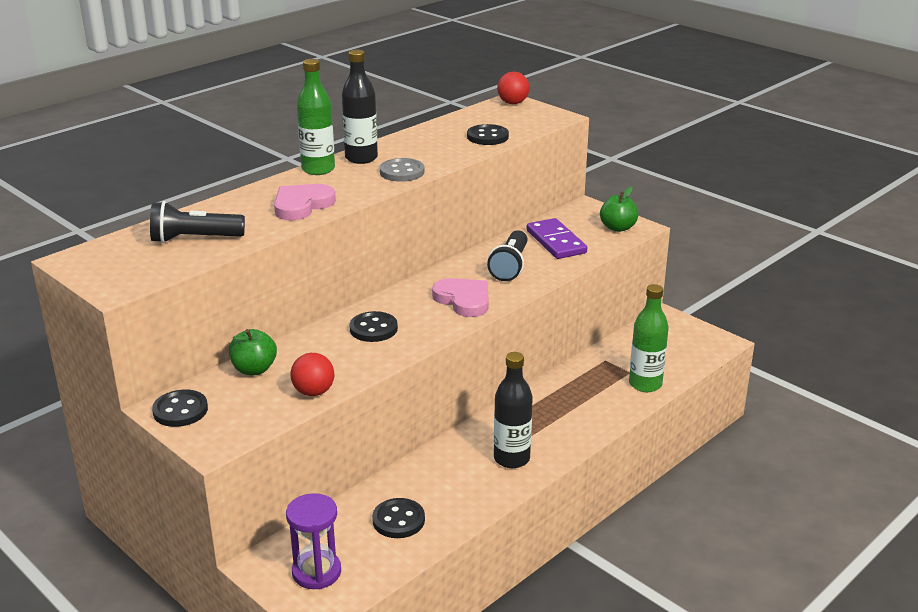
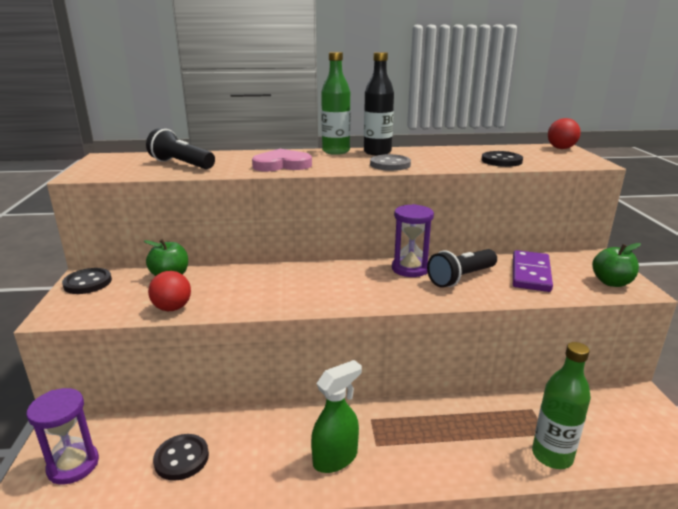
camera: 40 degrees right, 5 degrees down
black button [349,311,398,342] -> none
pink heart [432,278,489,317] -> none
black bottle [494,352,533,468] -> green spray bottle [311,360,362,473]
none -> purple hourglass [392,204,434,277]

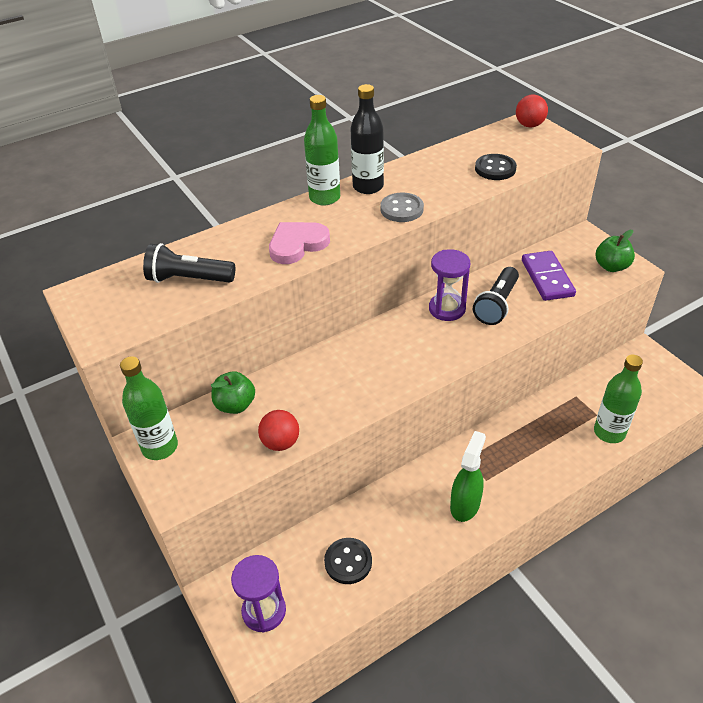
camera: 25 degrees left, 20 degrees up
black button [62,268,112,294] -> green bottle [120,356,178,460]

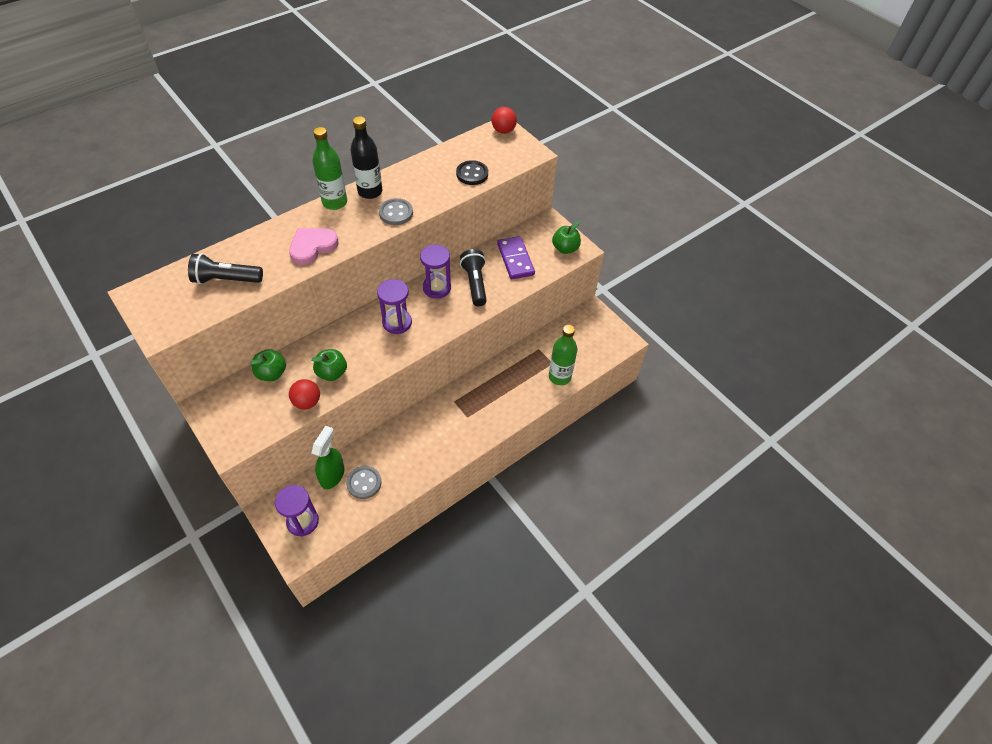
camera: 10 degrees left, 10 degrees up
green bottle [120,356,178,460] -> none
black button [324,538,372,584] -> grey button [346,466,382,499]
green spray bottle [450,431,486,522] -> green spray bottle moved to [312,426,344,489]
black flashlight [473,267,519,325] -> black flashlight turned 150 degrees clockwise [460,249,487,306]
none -> green apple [312,349,347,381]
none -> purple hourglass [377,279,412,334]

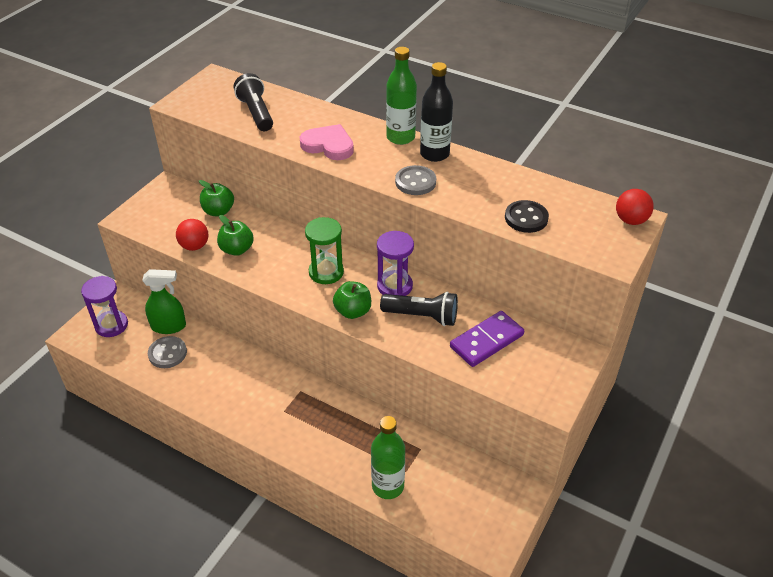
camera: 70 degrees right, 10 degrees down
purple hourglass [377,279,412,334] -> green hourglass [305,217,344,284]
black flashlight [460,249,487,306] -> black flashlight turned 45 degrees clockwise [380,292,458,326]
green apple [552,221,581,254] -> green apple moved to [333,281,371,319]

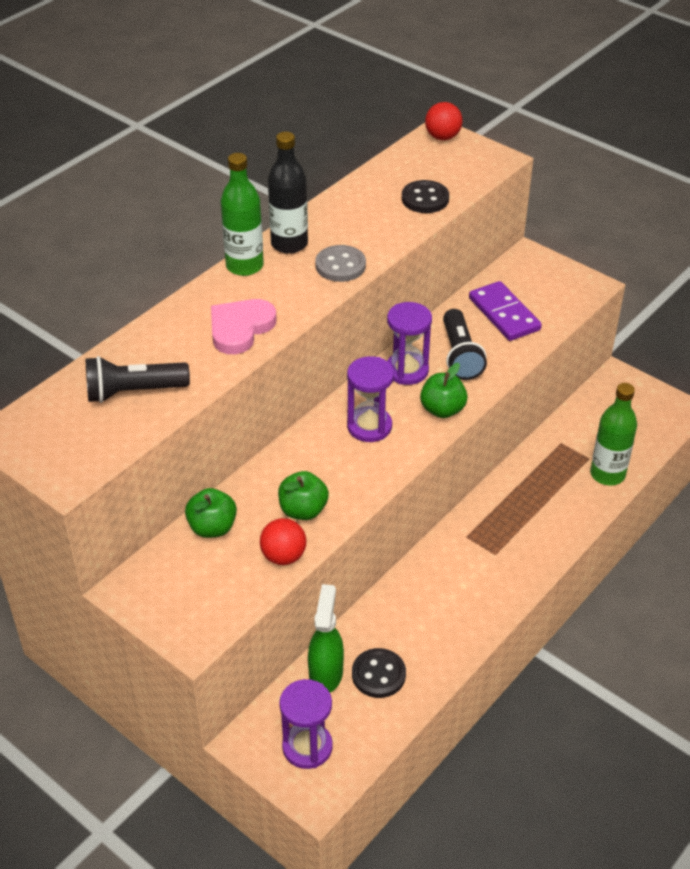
camera: 80 degrees left, 0 degrees up
grey button [148,336,187,368] -> black button [352,648,406,698]
green hourglass [305,217,344,284] -> purple hourglass [347,356,394,442]
black flashlight [380,292,458,326] -> black flashlight turned 150 degrees clockwise [443,309,487,380]

